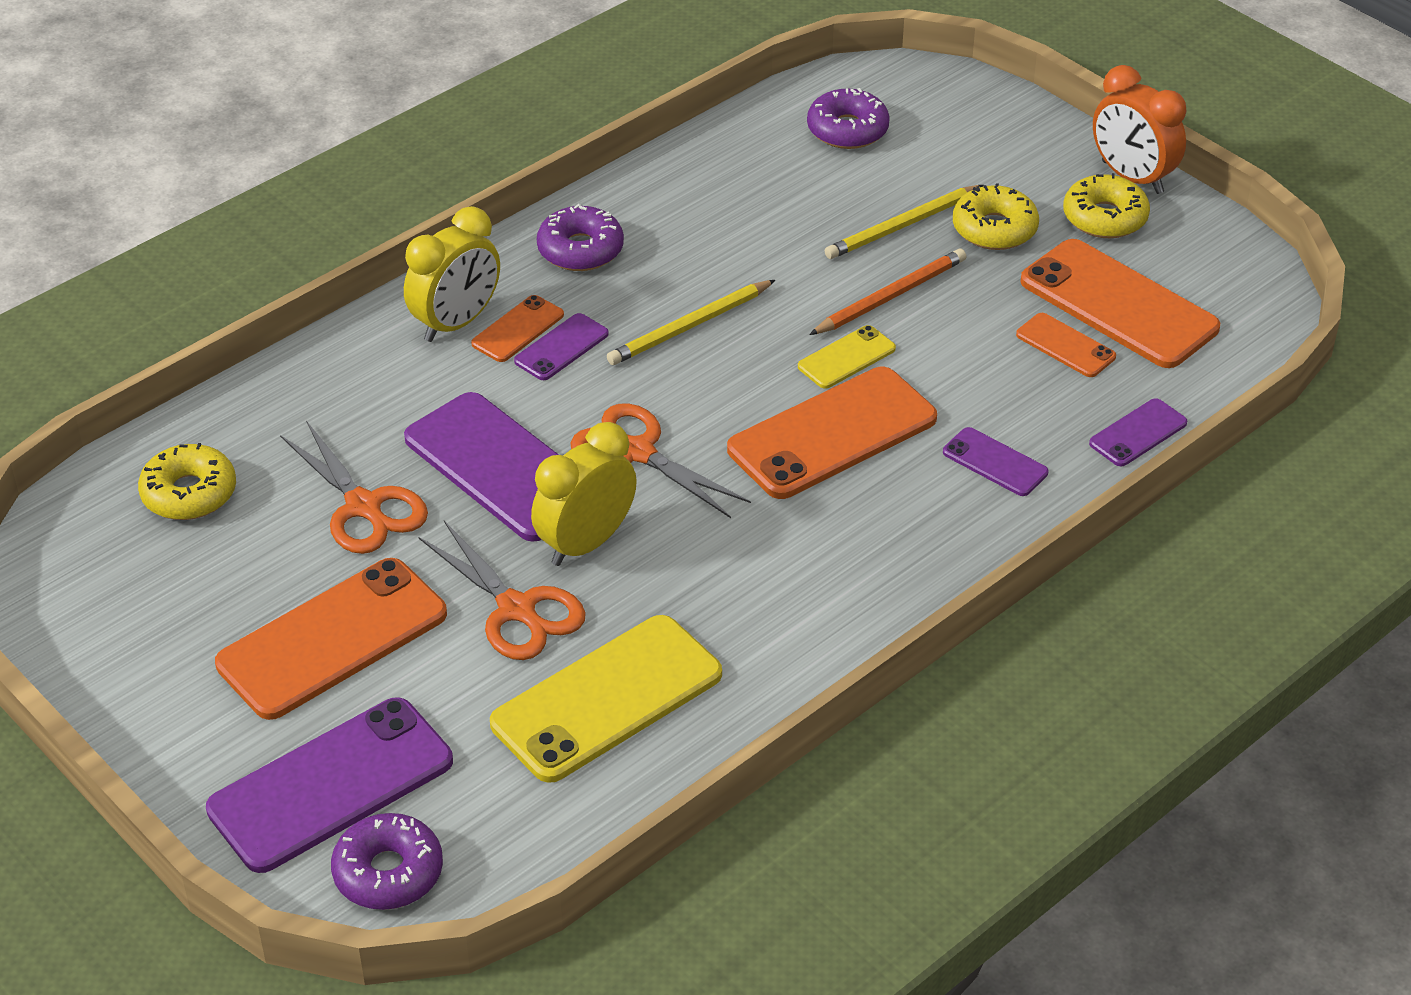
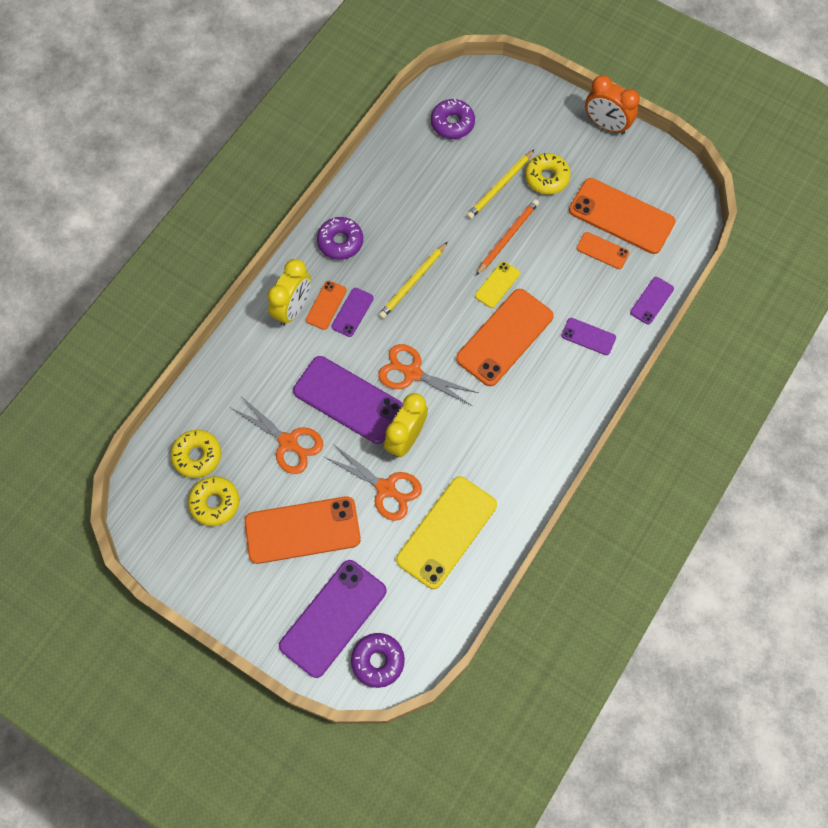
camera: 15 degrees left, 25 degrees up
orange phone [215,558,447,720] -> orange phone turned 45 degrees clockwise [244,496,361,564]
yellow donut [1063,173,1150,238] -> yellow donut moved to [188,476,239,526]

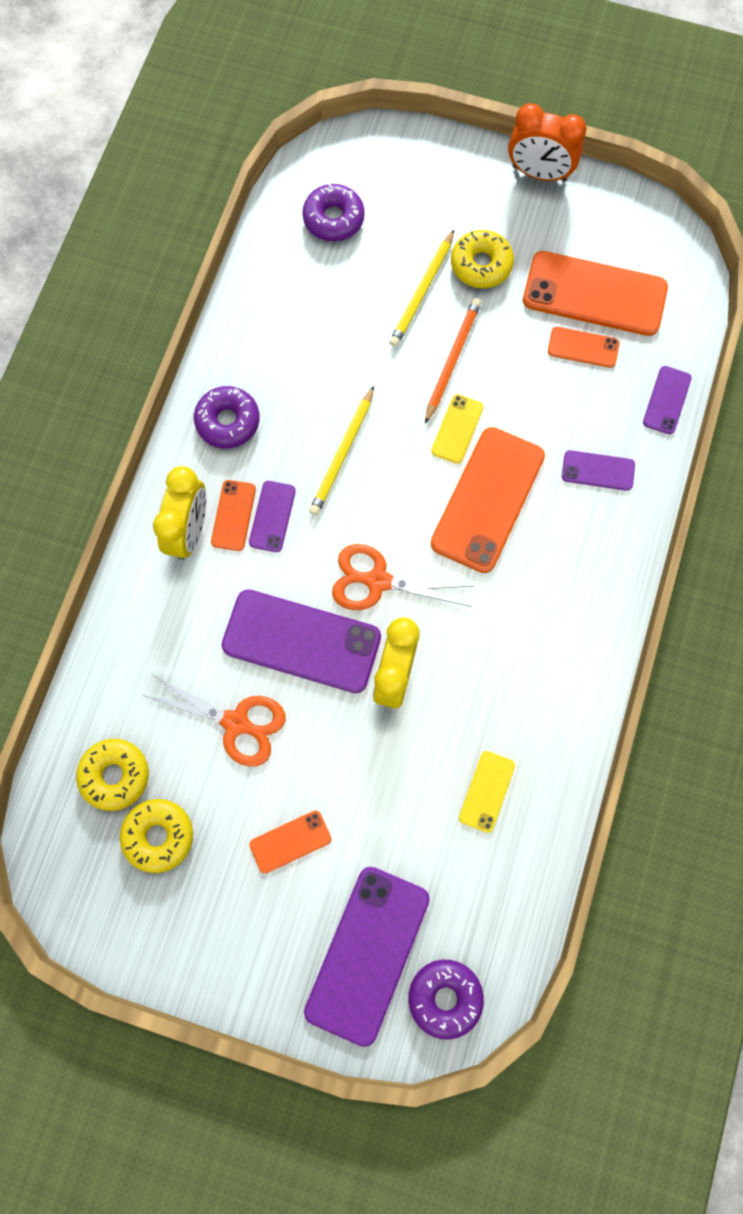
camera: 15 degrees left, 5 degrees up
orange phone [244,496,361,564] -> orange phone [249,810,331,874], size x0.49
orange scissors [324,444,422,521] -> none
yellow phone [396,476,497,589] -> yellow phone [459,751,515,833], size x0.49

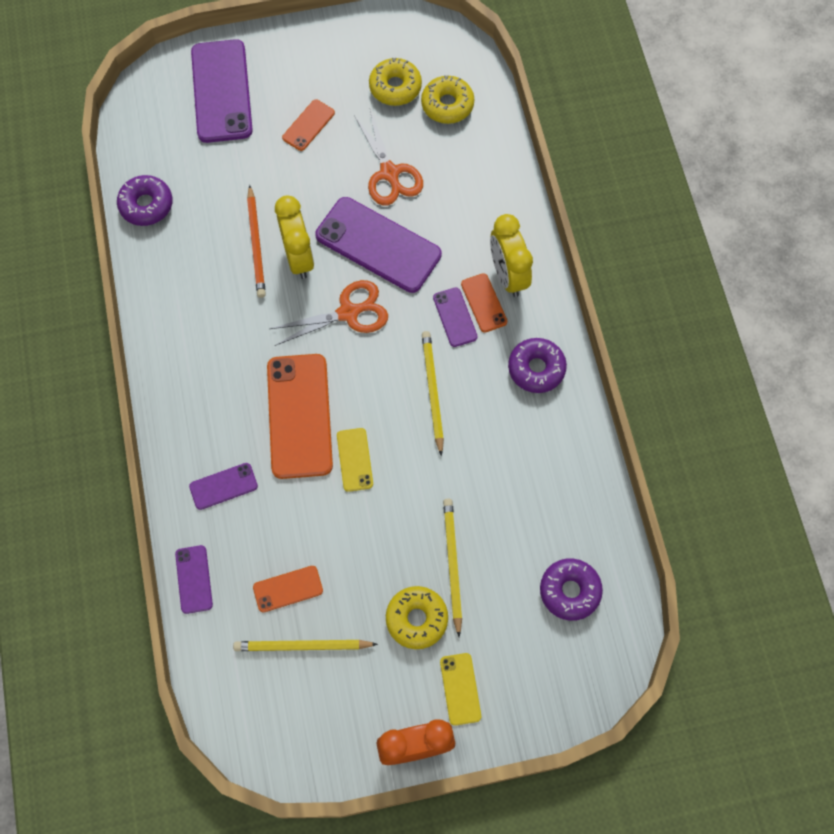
camera: 150 degrees right, 5 degrees down
orange scissors [142,674,286,767] -> orange scissors turned 105 degrees counterclockwise [354,110,423,206]
purple phone [221,589,381,693] -> purple phone turned 45 degrees clockwise [315,197,442,293]
purple donut [408,960,484,1040] -> purple donut moved to [117,175,173,226]
orange pencil [425,298,481,424] -> orange pencil moved to [247,185,266,298]
yellow phone [459,751,515,833] -> yellow phone moved to [440,653,481,726]
orange phone [523,251,668,336] -> yellow pencil [233,640,378,651]

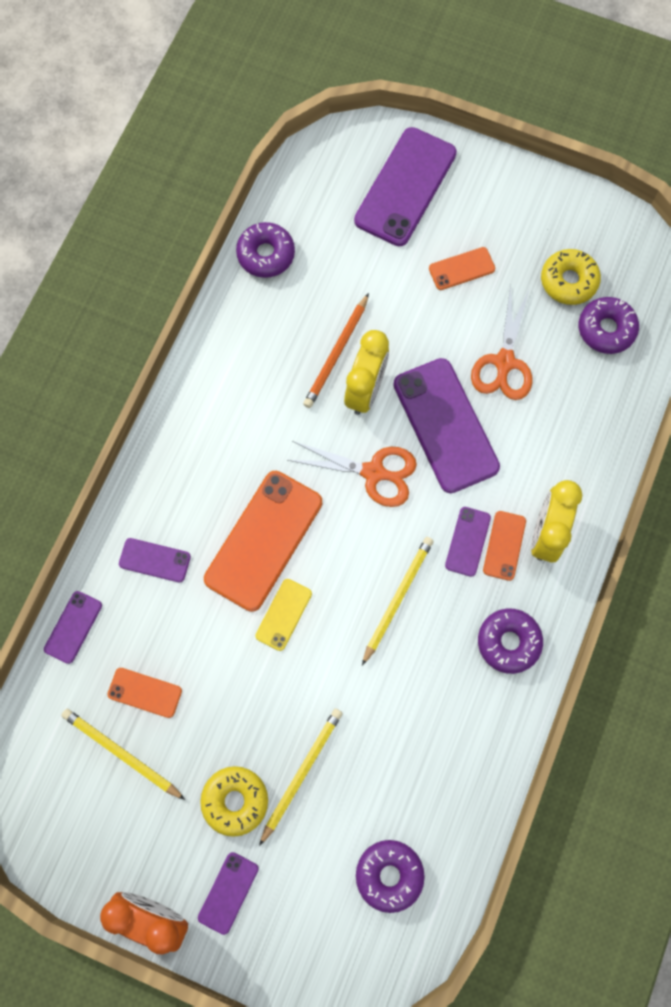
camera: 35 degrees right, 5 degrees up
yellow donut [421,75,474,124] -> purple donut [579,297,639,354]
yellow phone [440,653,481,726] -> purple phone [198,852,259,935]

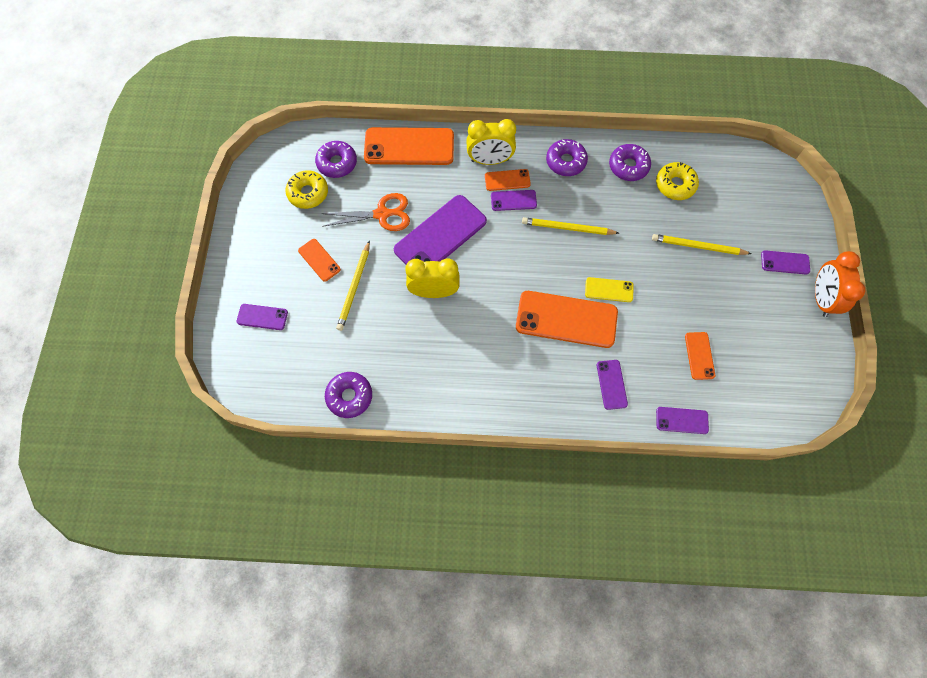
camera: 110 degrees left, 5 degrees down
yellow pencil [61,709,185,800] -> yellow pencil moved to [336,240,370,331]
yellow donut [200,766,268,837] -> yellow donut moved to [656,162,699,200]
orange scissors [288,441,417,507] -> none
orange pencil [303,293,369,408] -> none
purple phone [354,127,457,246] -> purple phone [236,304,288,330], size x0.49
purple donut [356,840,425,913] -> purple donut moved to [609,144,651,181]
none -> orange phone [364,127,454,165]

